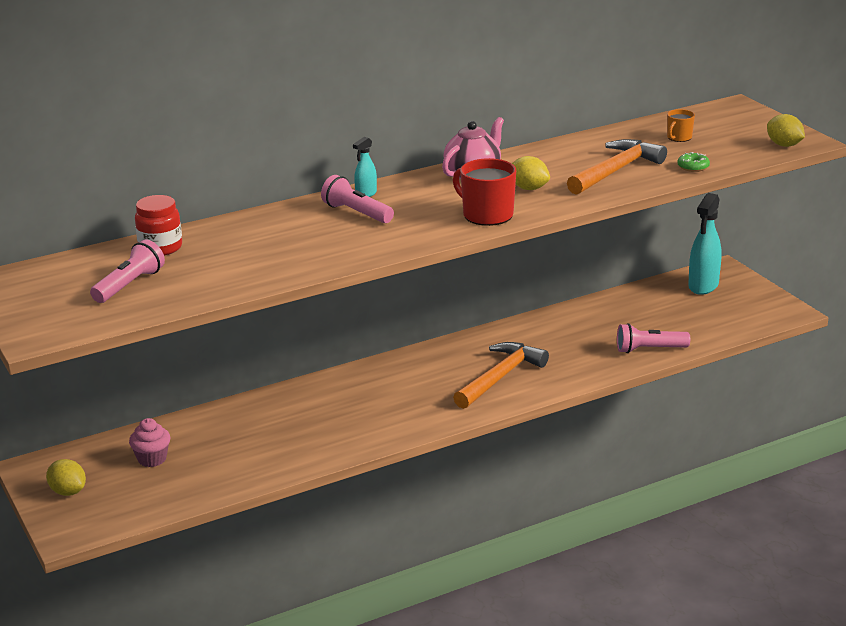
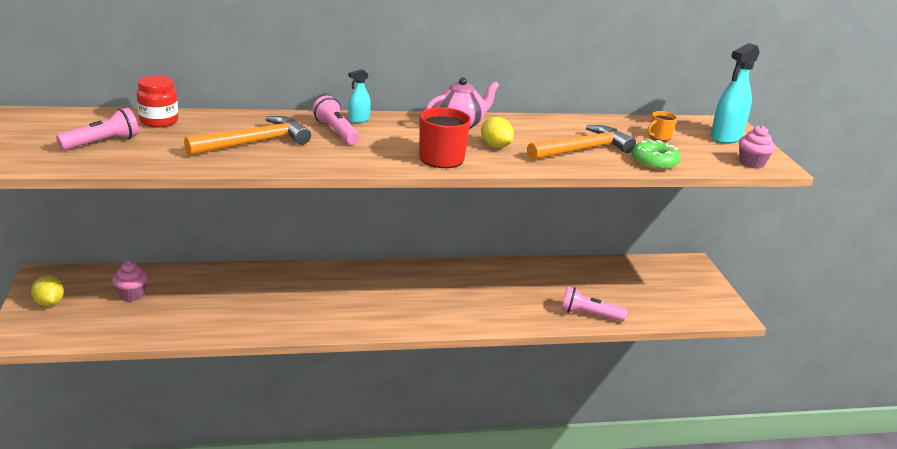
camera: 15 degrees right, 0 degrees up
orange hammer [453,342,549,409] -> orange hammer moved to [184,116,311,156]
green donut [678,152,710,172] -> green donut [632,139,680,170], size x1.63
turquoise spray bottle [688,193,722,295] -> turquoise spray bottle moved to [711,43,760,144]
yellow lemon [767,114,805,147] -> pink cupcake [739,125,775,169]

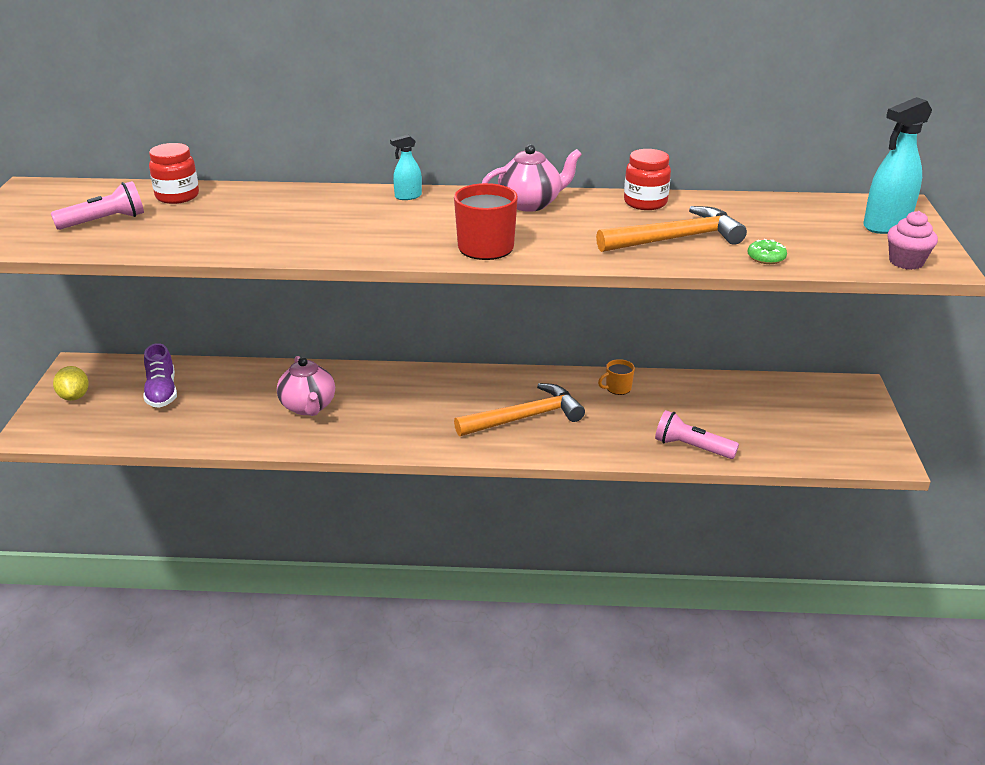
camera: 15 degrees right, 5 degrees up
pink cupcake [112,260,148,301] -> purple shoe [143,343,177,408]
orange hammer [184,116,311,156] -> orange hammer moved to [454,383,585,436]
pink flashlight [312,96,360,145] -> none
yellow lemon [481,117,514,148] -> none
green donut [632,139,680,170] -> green donut [748,239,787,264], size x0.62
orange mug [648,111,677,141] -> orange mug moved to [598,359,635,395]
none -> pink teapot [277,356,335,416]
none -> red jar [624,149,671,210]

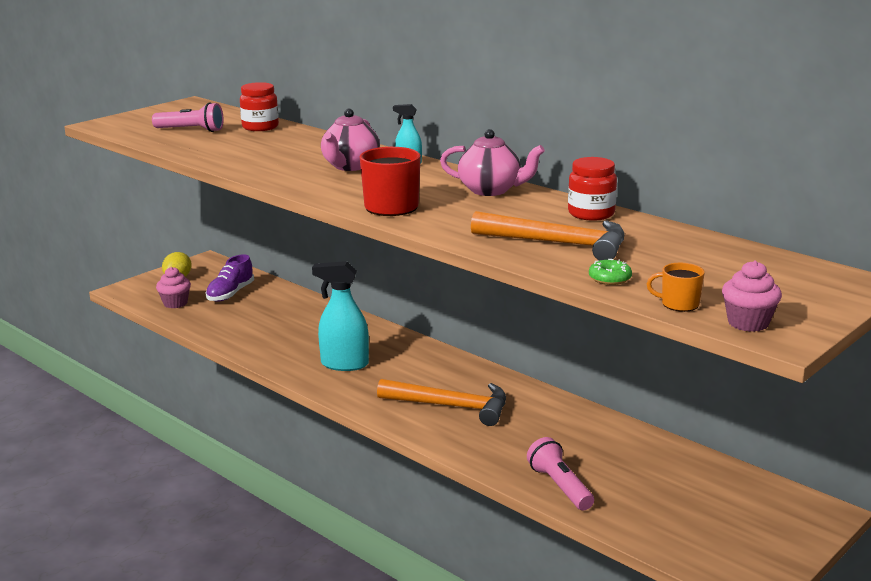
camera: 40 degrees right, 10 degrees down
pink teapot [277,356,335,416] -> pink teapot moved to [321,109,380,171]
orange mug [598,359,635,395] -> orange mug moved to [647,263,705,312]
turquoise spray bottle [863,97,932,234] -> turquoise spray bottle moved to [312,261,369,371]
none -> pink cupcake [156,267,191,308]

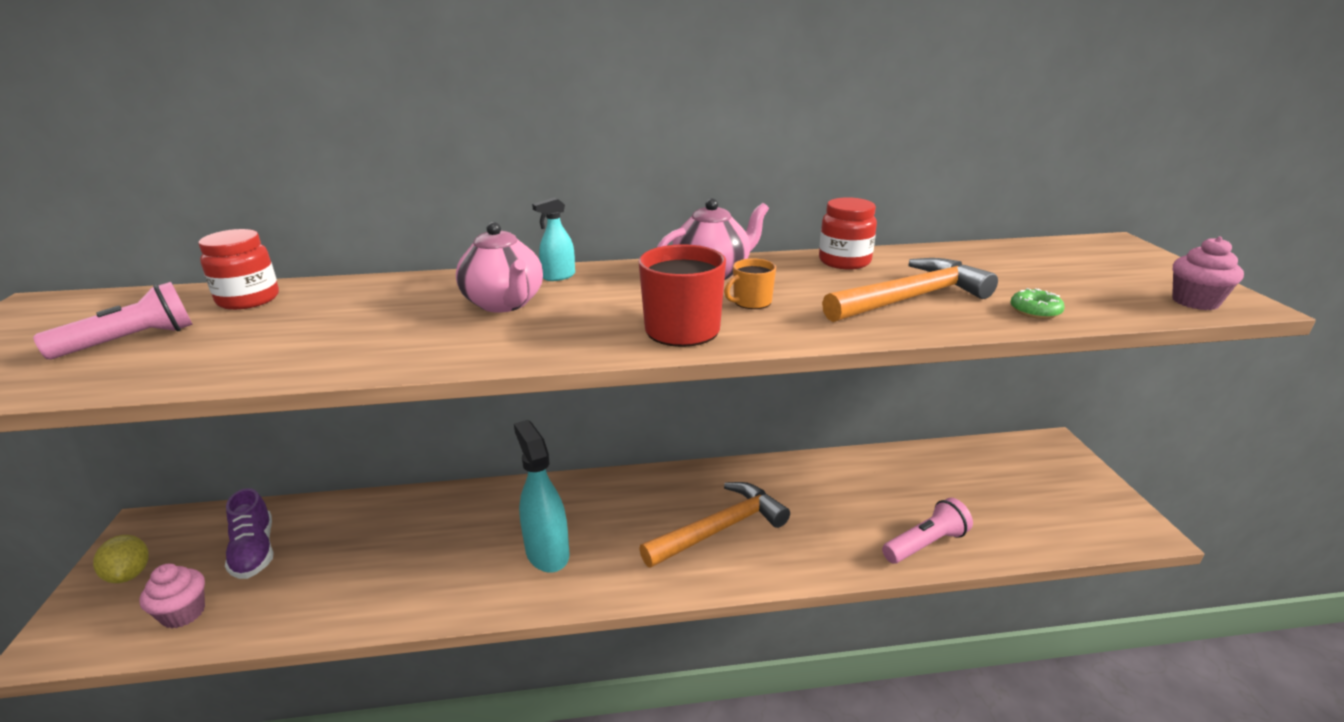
camera: 50 degrees left, 5 degrees up
turquoise spray bottle [312,261,369,371] -> turquoise spray bottle turned 105 degrees clockwise [514,420,569,573]
pink flashlight [527,437,594,510] -> pink flashlight turned 135 degrees clockwise [882,498,973,564]
orange mug [647,263,705,312] -> orange mug moved to [724,258,776,309]

